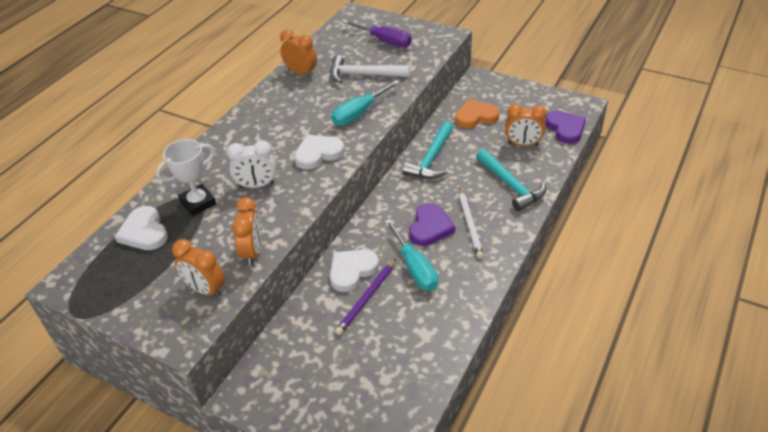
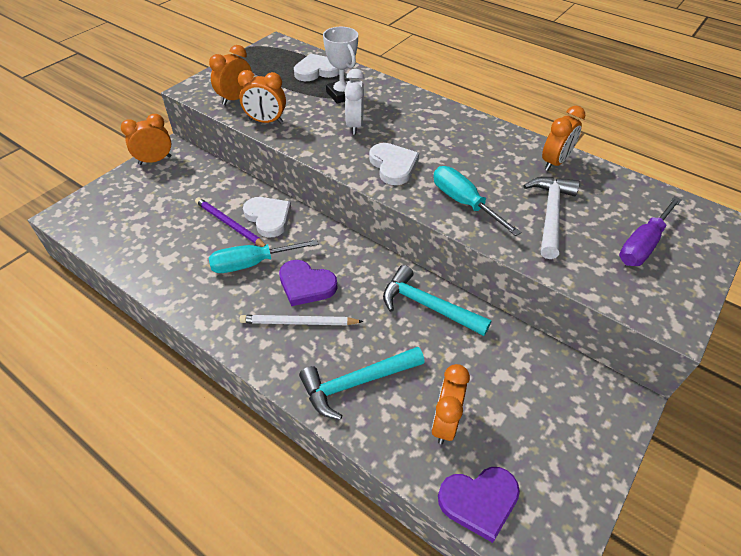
camera: 95 degrees right, 5 degrees up
orange heart [455,99,500,128] -> none
none -> orange clock [121,114,172,165]

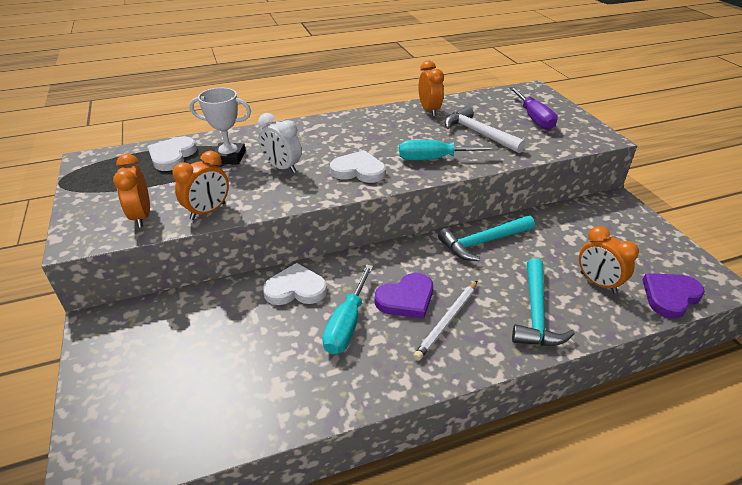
camera: 55 degrees left, 10 degrees down
orange clock [121,114,172,165] -> none
purple pencil [195,198,266,247] -> none
purple heart [438,467,520,543] -> purple heart turned 150 degrees counterclockwise [643,273,705,319]

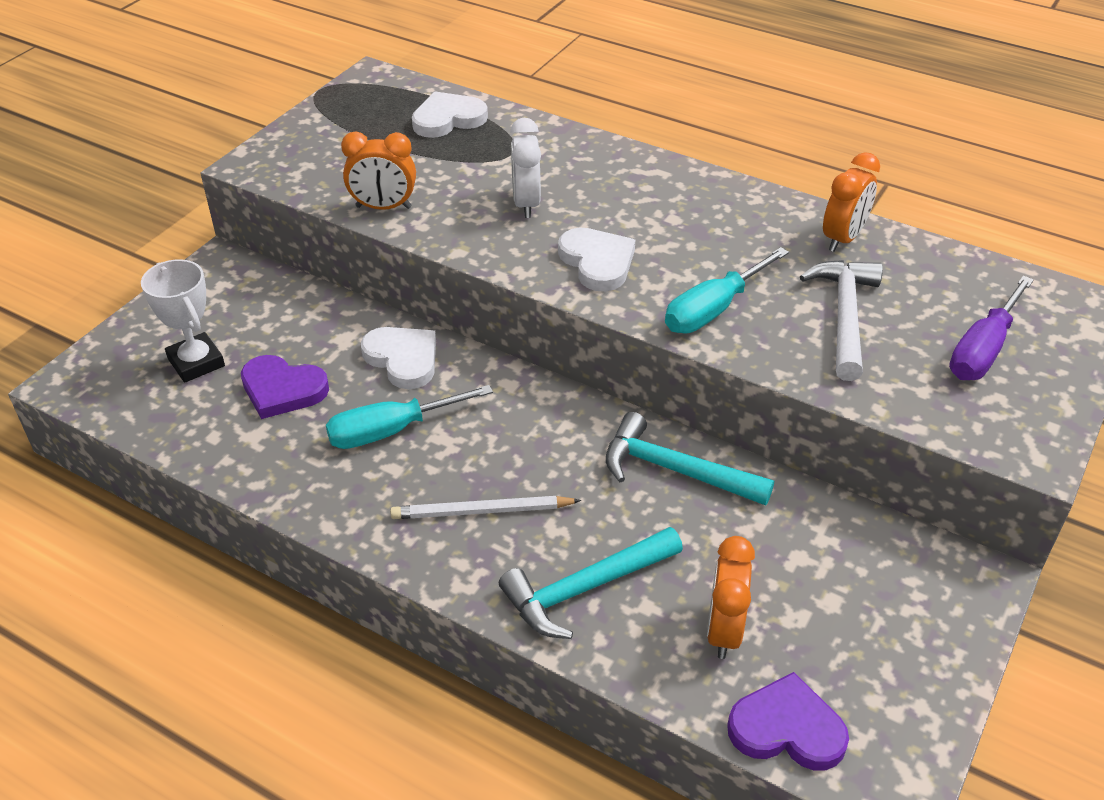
camera: 50 degrees right, 5 degrees up
orange clock [113,154,150,228] -> none
white trophy [189,88,251,165] -> white trophy moved to [141,259,225,383]
purple heart [375,273,433,319] -> purple heart moved to [241,355,329,419]
turquoise screwdriver [399,140,498,160] -> turquoise screwdriver turned 90 degrees counterclockwise [665,247,789,333]

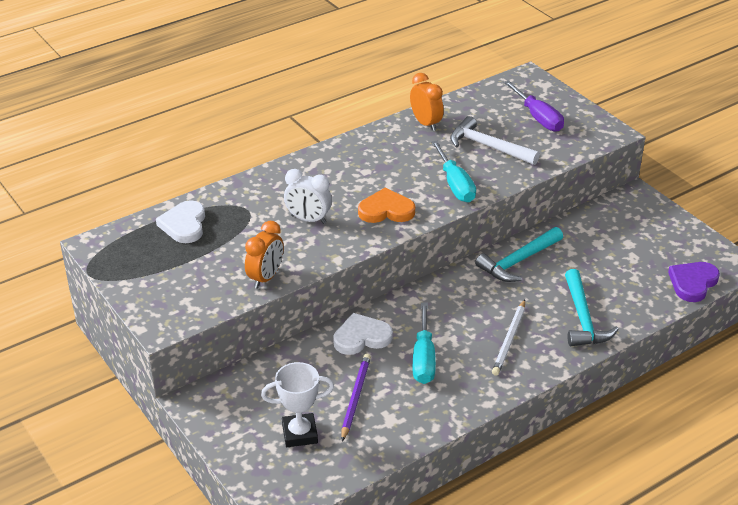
camera: 65 degrees left, 5 degrees down
purple heart [241,355,329,419] -> purple pencil [341,354,371,441]
white heart [558,228,635,292] -> orange heart [358,188,415,223]
orange clock [707,536,755,659] -> none

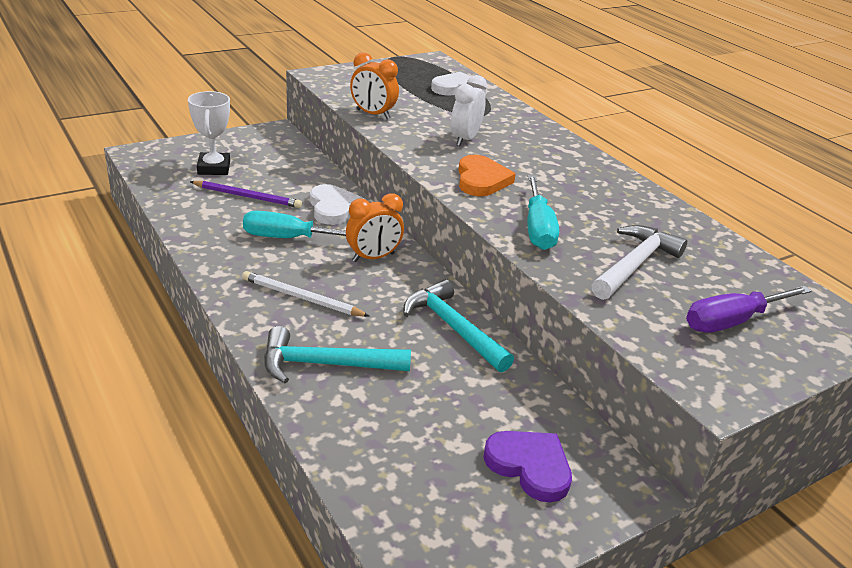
camera: 90 degrees right, 5 degrees down
orange clock [410,73,444,131] -> orange clock moved to [346,193,404,262]
turquoise screwdriver [431,141,476,202] -> turquoise screwdriver turned 75 degrees counterclockwise [527,175,559,250]
purple heart [668,262,720,302] -> purple heart moved to [484,431,572,503]

